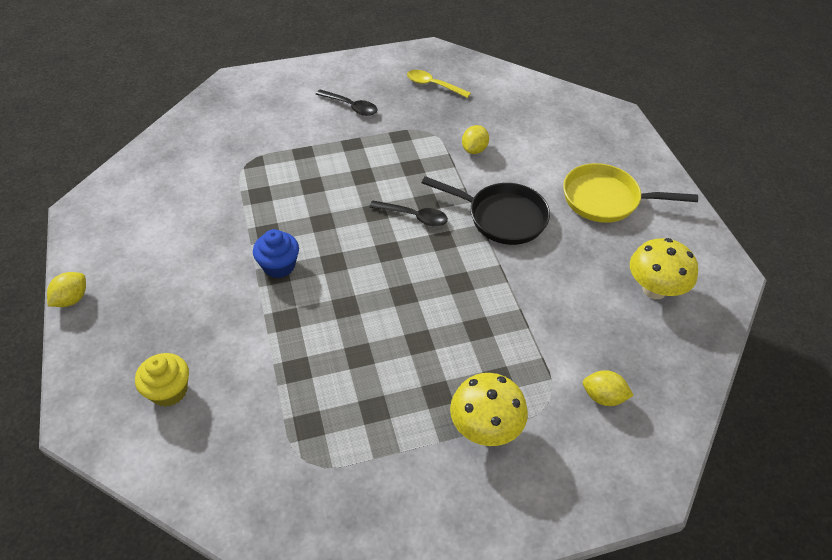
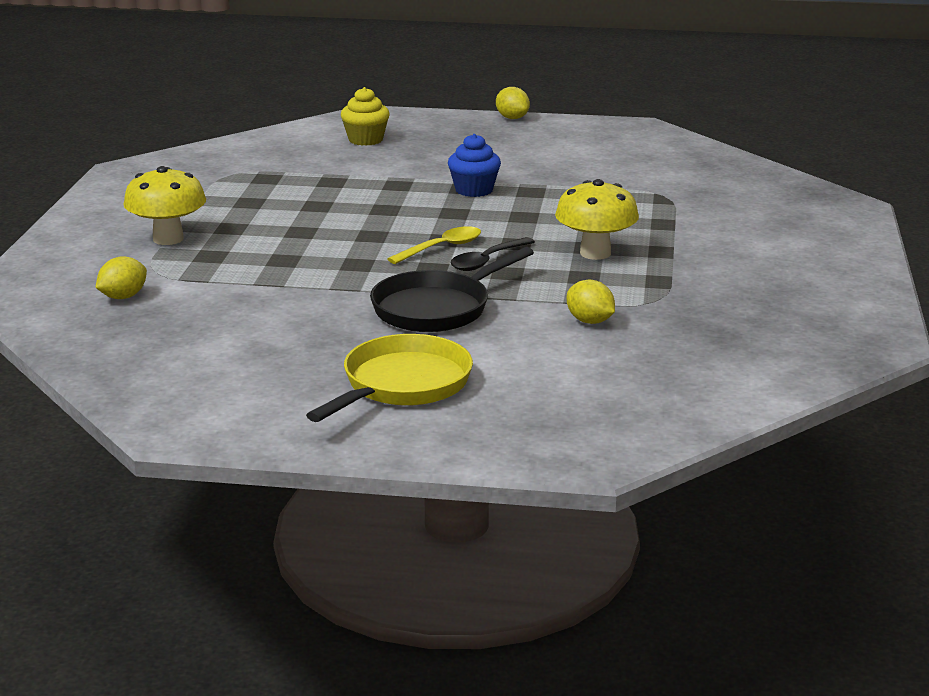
camera: 115 degrees right, 25 degrees down
black spoon [316,89,378,116] -> none
yellow spoon [407,70,471,98] -> yellow spoon moved to [387,226,481,264]
yellow mushroom [630,238,698,299] -> yellow mushroom moved to [555,179,639,260]

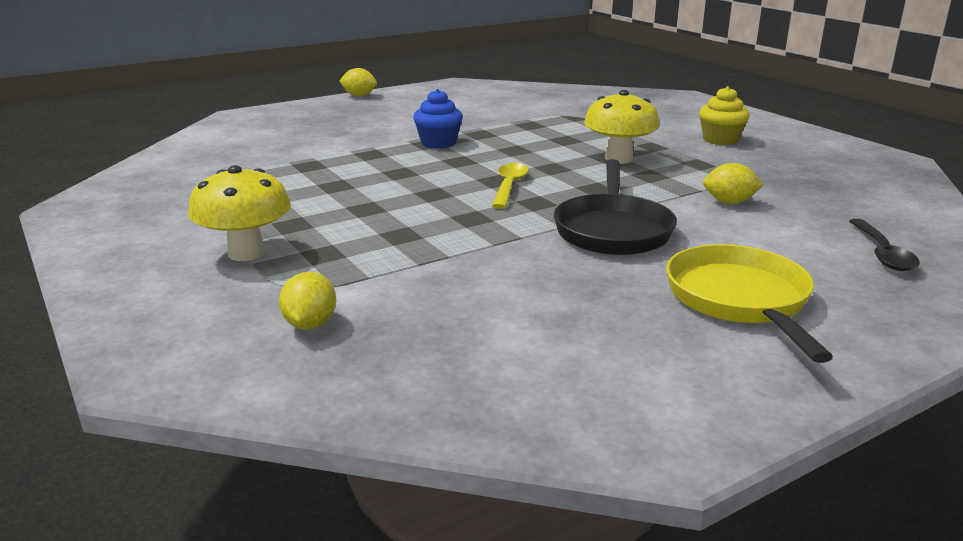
camera: 40 degrees left, 0 degrees up
yellow cupcake [341,87,390,146] -> yellow cupcake moved to [699,86,750,145]
black spoon [450,237,535,271] -> black spoon moved to [849,219,920,271]

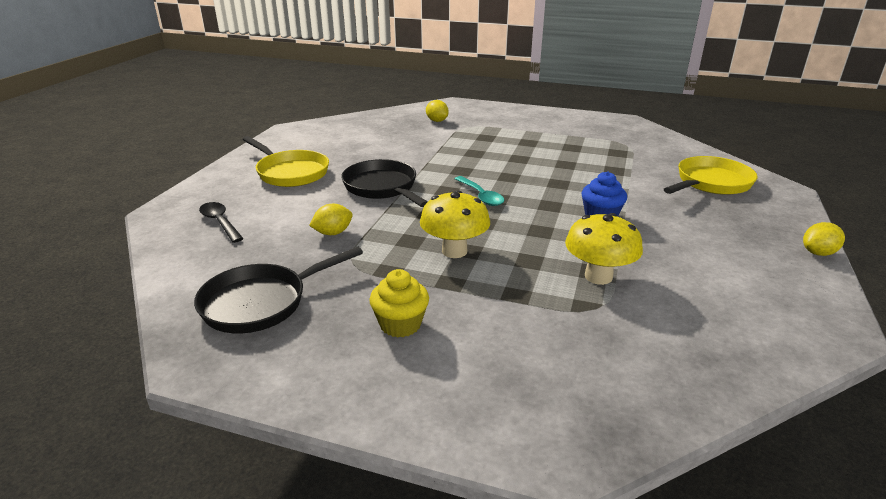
camera: 140 degrees right, 5 degrees up
yellow mushroom [188,165,291,261] -> yellow mushroom moved to [565,213,643,285]
yellow spoon [492,163,529,209] -> turquoise spoon [455,176,504,206]
none -> black pan [194,246,363,333]
none -> yellow pan [664,156,758,195]

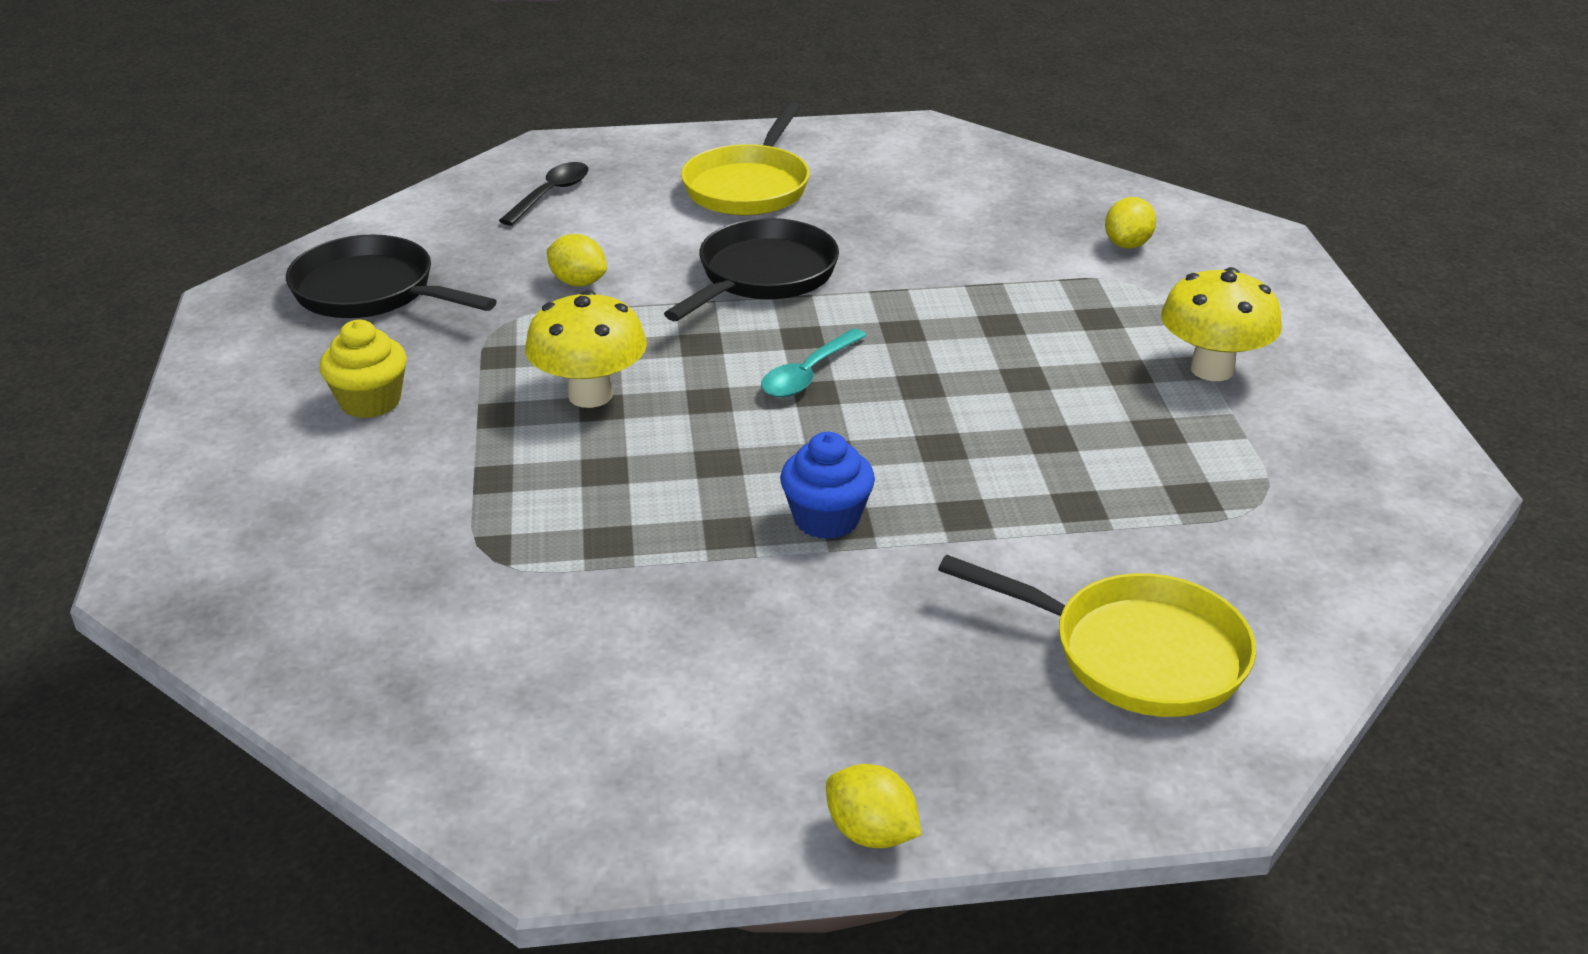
camera: 65 degrees right, 5 degrees up
yellow mushroom [565,213,643,285] -> yellow mushroom moved to [1161,267,1282,381]

